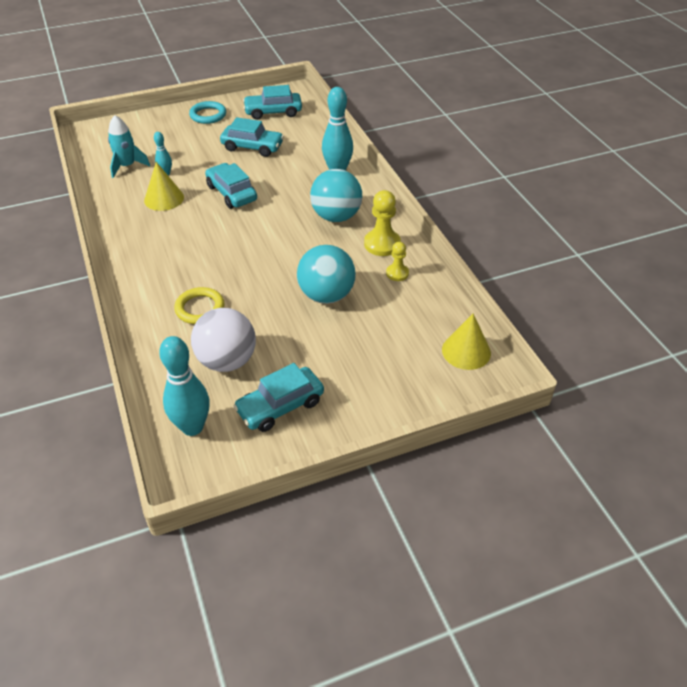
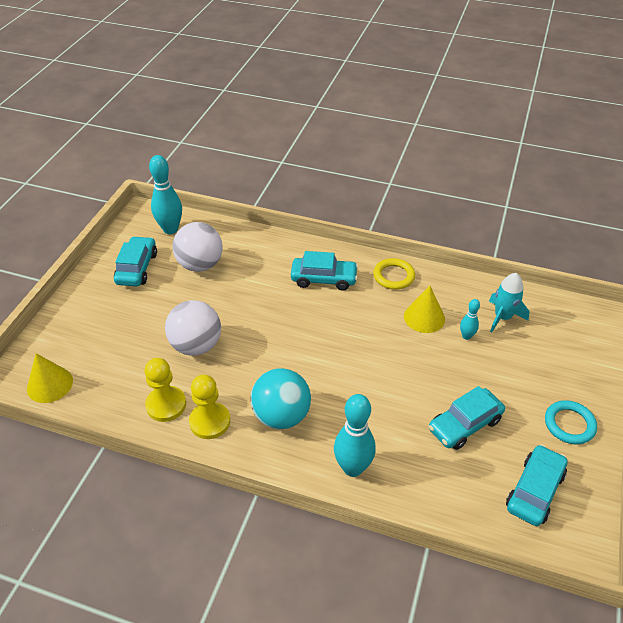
camera: 130 degrees right, 0 degrees up
yellow ring [174,287,225,324] -> yellow ring moved to [373,258,415,289]
turquoise car [205,163,257,209] -> turquoise car moved to [291,251,358,291]
turquoise ball [297,245,356,304] -> white ball [165,300,221,356]
yellow pawn [386,242,409,281] -> yellow pawn [145,358,186,422], size x1.68

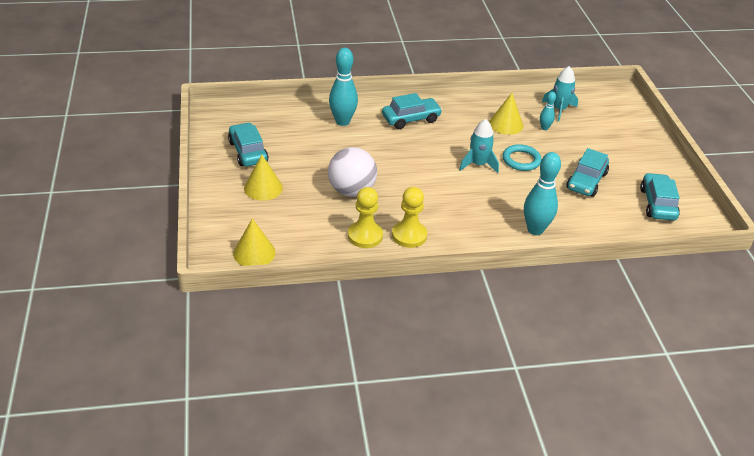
camera: 30 degrees left, 5 degrees down
turquoise bowling pin [149,155,182,234] -> turquoise bowling pin moved to [329,48,358,126]
white ball [172,222,223,272] -> none
turquoise ball [250,368,311,429] -> none
yellow ring [373,258,415,289] -> none
turquoise ring [545,400,597,444] -> turquoise ring moved to [503,144,541,171]
none -> yellow cone [244,154,283,201]
none -> turquoise rocket [459,119,499,173]

